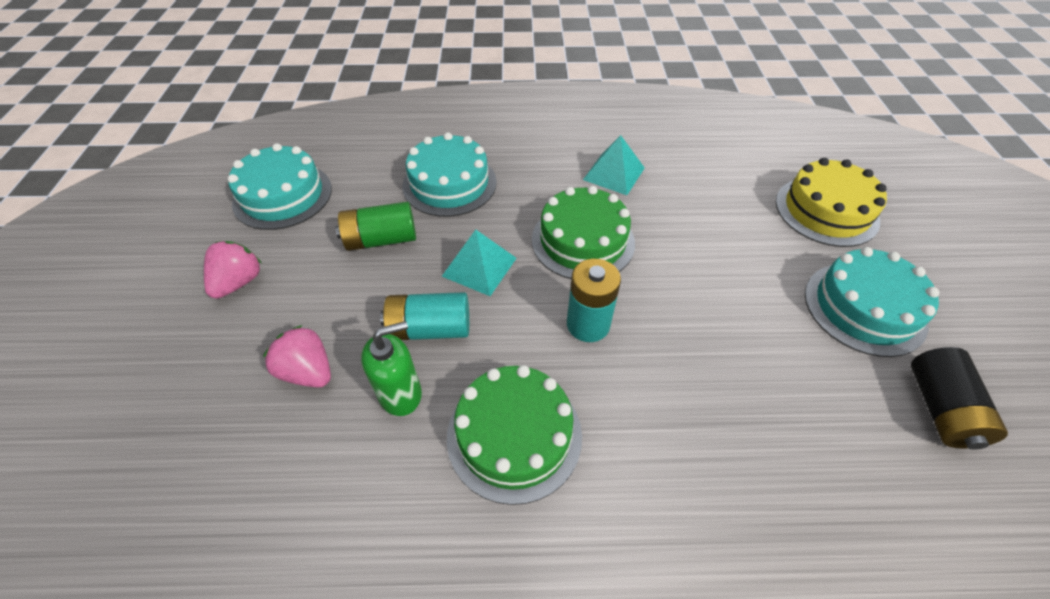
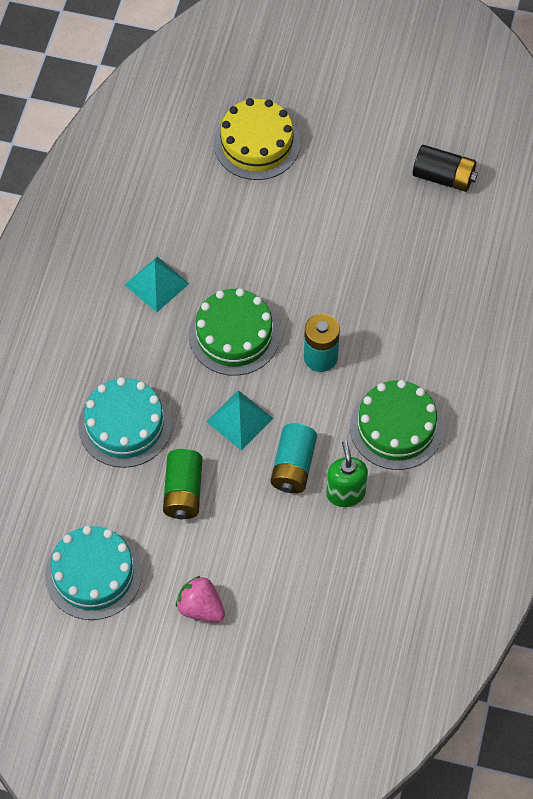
camera: 75 degrees left, 10 degrees up
pink strawberry [263,325,331,387] -> none
turquoise cake [805,247,939,357] -> none

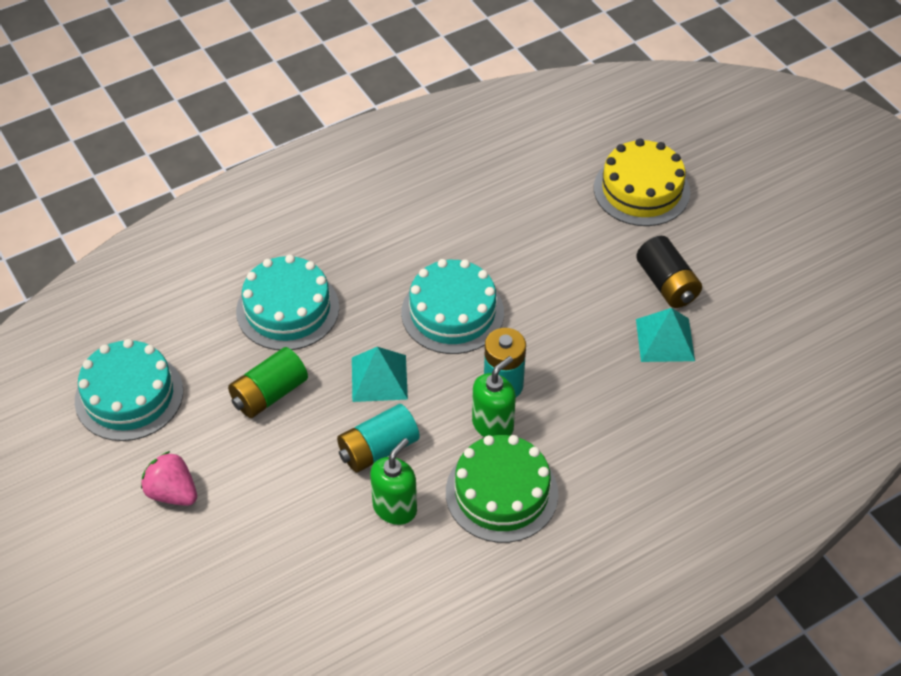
camera: 45 degrees right, 10 degrees down
turquoise pyramid [125,257,189,312] -> turquoise pyramid moved to [636,308,695,362]
pink strawberry [176,576,225,622] -> pink strawberry turned 45 degrees counterclockwise [141,451,197,506]
green cake [189,288,280,376] -> turquoise cake [401,259,504,354]
black battery [413,145,478,192] -> black battery moved to [636,236,702,308]
none -> green soap dispenser [472,356,516,437]

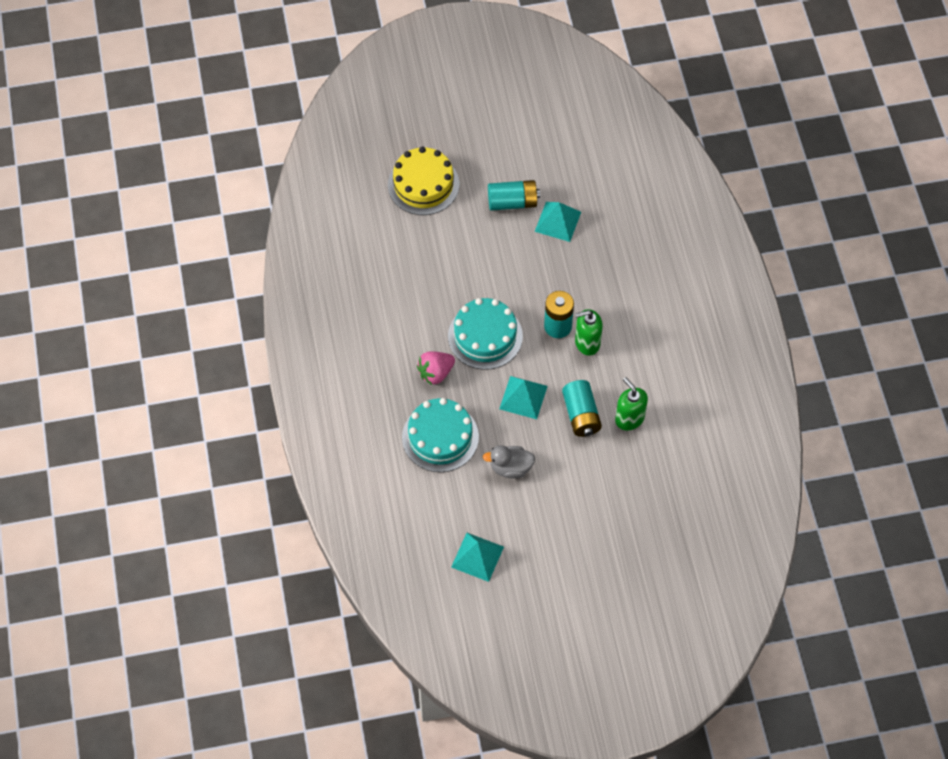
camera: 70 degrees left, 10 degrees up
turquoise cake [75,339,183,441] -> turquoise pyramid [451,533,504,582]
pink strawberry [141,451,197,506] -> pink strawberry moved to [417,351,455,385]
green battery [228,347,308,418] -> grey duck [483,445,535,479]
green cake [446,435,558,543] -> none
green soap dispenser [472,356,516,437] -> green soap dispenser turned 75 degrees counterclockwise [575,309,603,356]
black battery [636,236,702,308] -> turquoise battery [488,180,540,211]

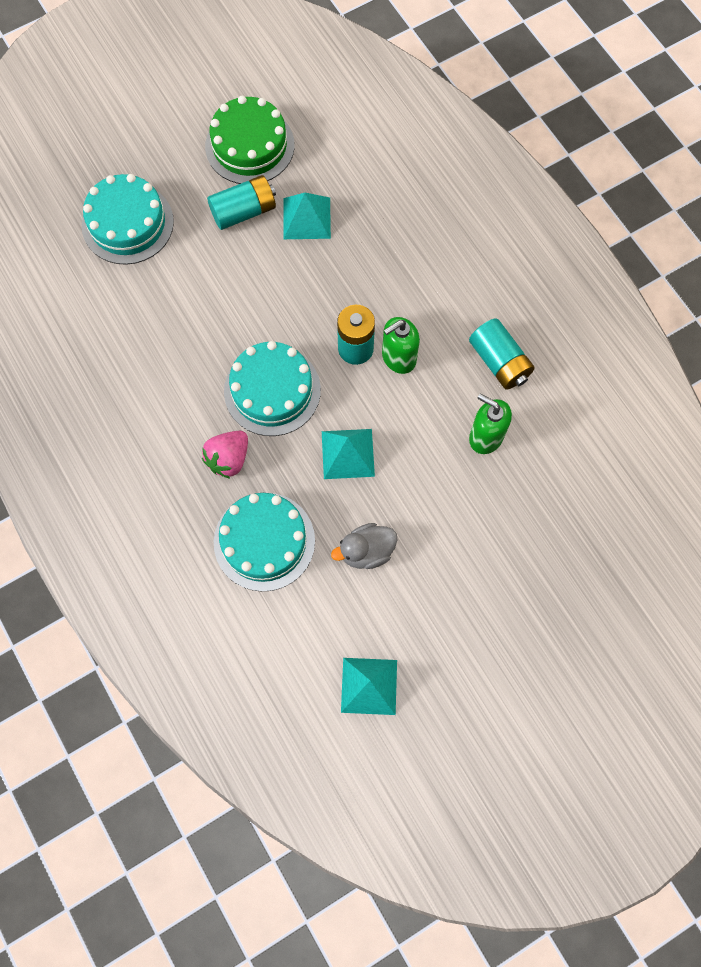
camera: 20 degrees left, 10 degrees up
yellow cake [388,147,459,215] -> turquoise cake [82,174,174,265]
turquoise battery [562,380,602,437] -> turquoise battery moved to [469,318,535,390]
none -> green cake [205,96,295,184]

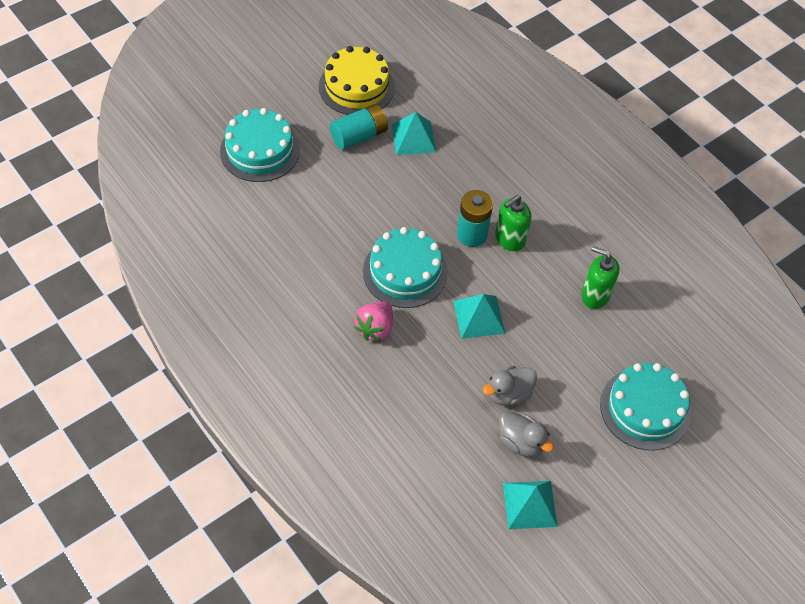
camera: 10 degrees left, 15 degrees down
green cake [205,96,295,184] -> yellow cake [319,46,395,115]
turquoise cake [214,493,315,592] -> turquoise cake moved to [600,363,691,450]
turquoise battery [469,318,535,390] -> none
none -> grey duck [499,411,554,457]

